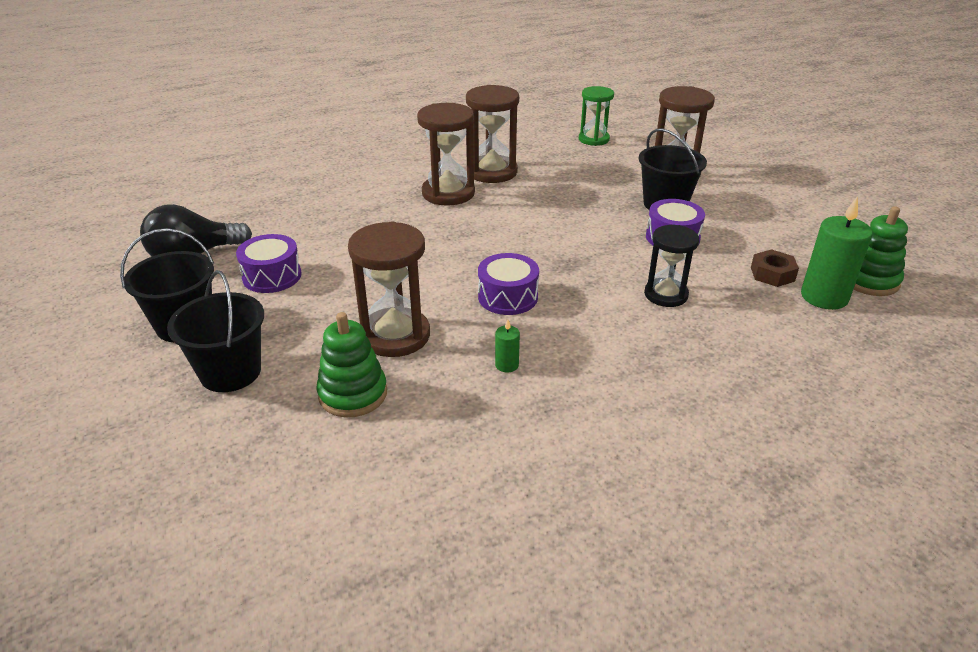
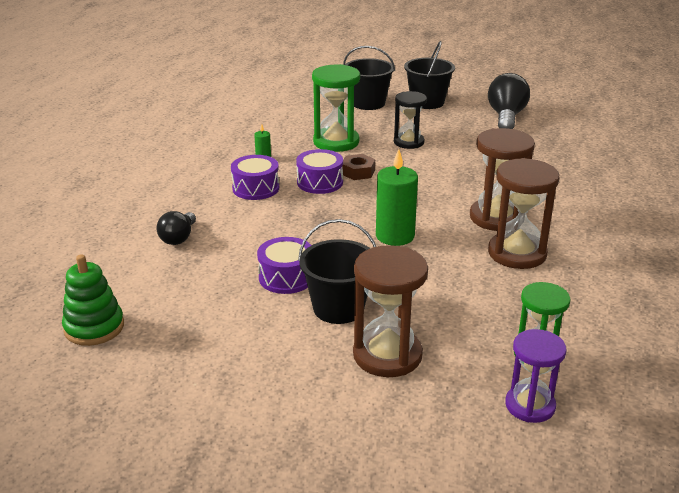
camera: 130 degrees right, 5 degrees down
purple drum [236,234,302,293] -> purple drum moved to [231,155,279,200]
green stacking toy [316,312,387,417] -> none
brown hourglass [348,221,430,357] -> green hourglass [312,64,360,152]
black hourglass [644,225,699,307] -> black hourglass moved to [394,91,427,149]
brown nut [751,249,799,287] -> brown nut moved to [342,154,375,180]
green candle [801,196,873,310] -> green candle moved to [376,149,418,246]
none -> black light bulb [156,211,196,245]
none -> purple hourglass [505,329,567,423]

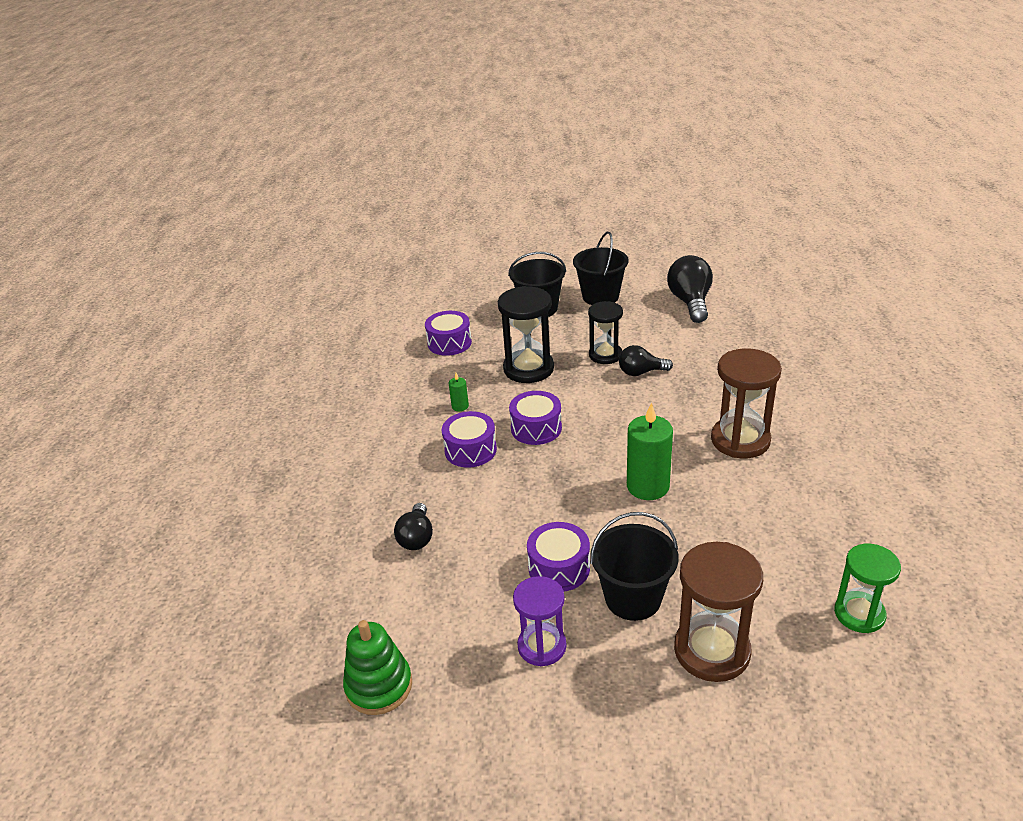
camera: 10 degrees left, 5 degrees up
green hourglass [312,64,360,152] -> black hourglass [498,286,554,383]
brown nut [342,154,375,180] -> none
brown hourglass [488,158,560,269] -> none
purple hourglass [505,329,567,423] -> purple hourglass moved to [513,576,567,666]
none -> purple drum [425,311,472,356]
none -> black light bulb [619,345,673,376]

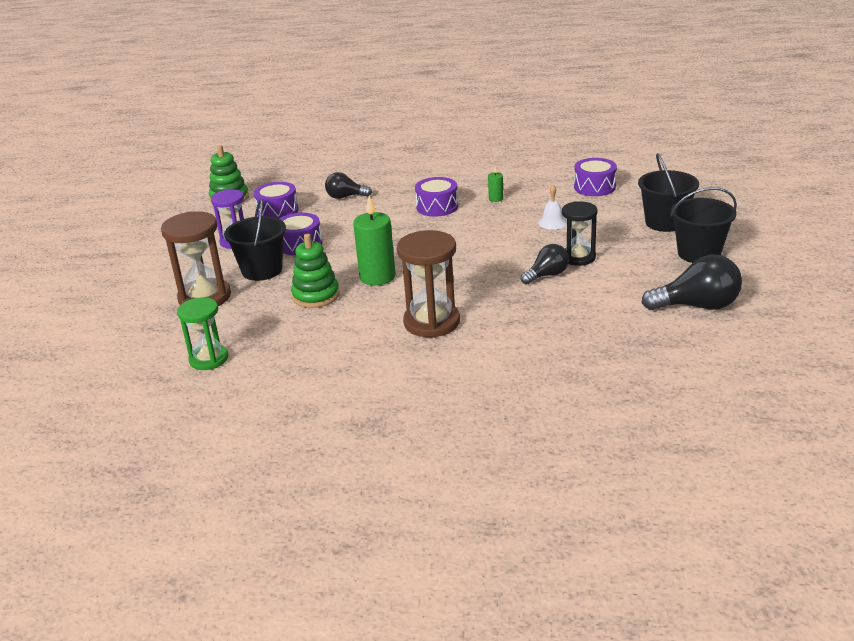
camera: 90 degrees right, 5 degrees down
black hourglass [498,286,554,383] -> white bell [539,185,567,230]
purple drum [509,391,562,445] -> purple drum moved to [254,182,299,219]
black light bulb [619,345,673,376] -> black light bulb turned 60 degrees clockwise [521,244,569,285]
none -> green stacking toy [291,234,340,308]

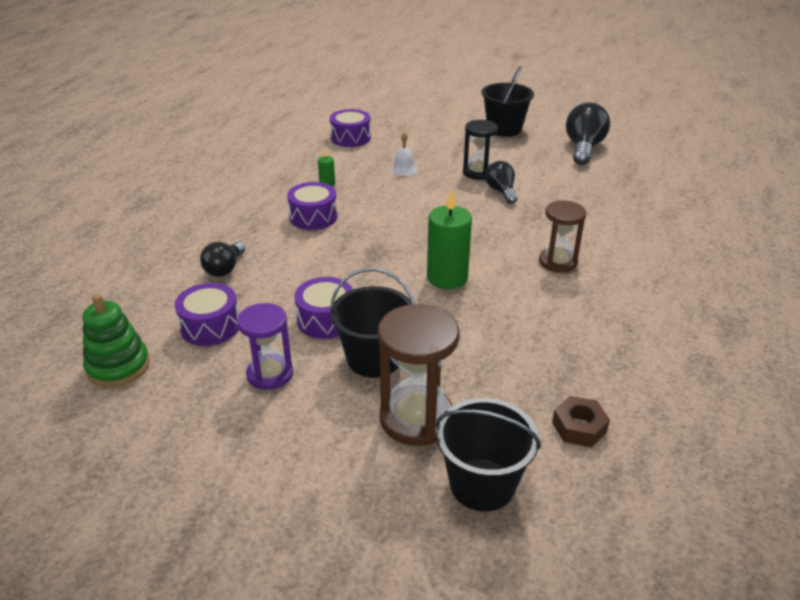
camera: 75 degrees left, 5 degrees up
green hourglass [177,297,228,370] -> brown nut [552,396,610,447]
green stacking toy [291,234,340,308] -> none
brown hourglass [397,230,460,338] -> brown hourglass [539,200,586,273], size x0.66
black bucket [638,153,699,232] -> black bucket moved to [436,398,541,512]

